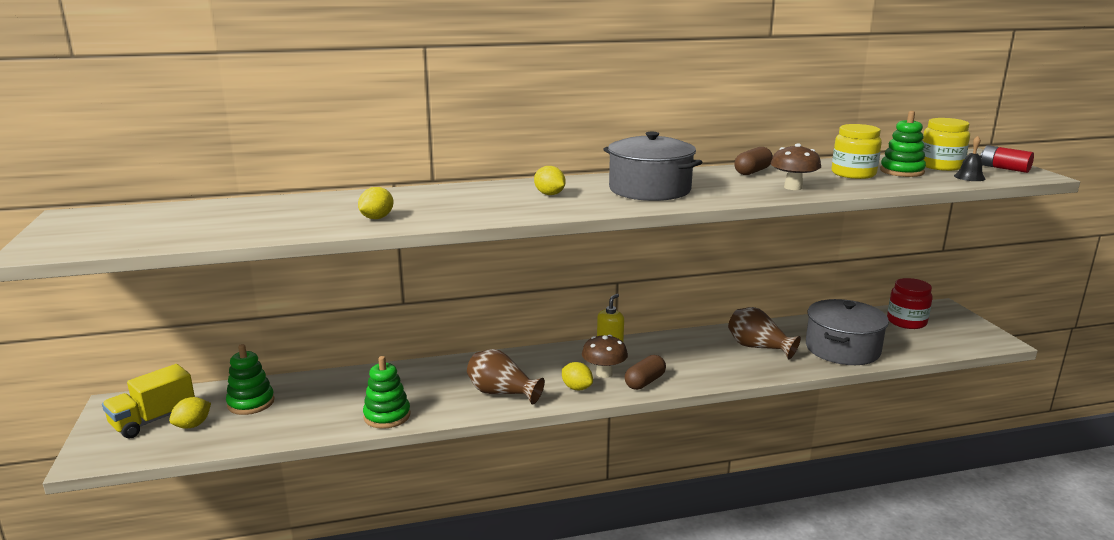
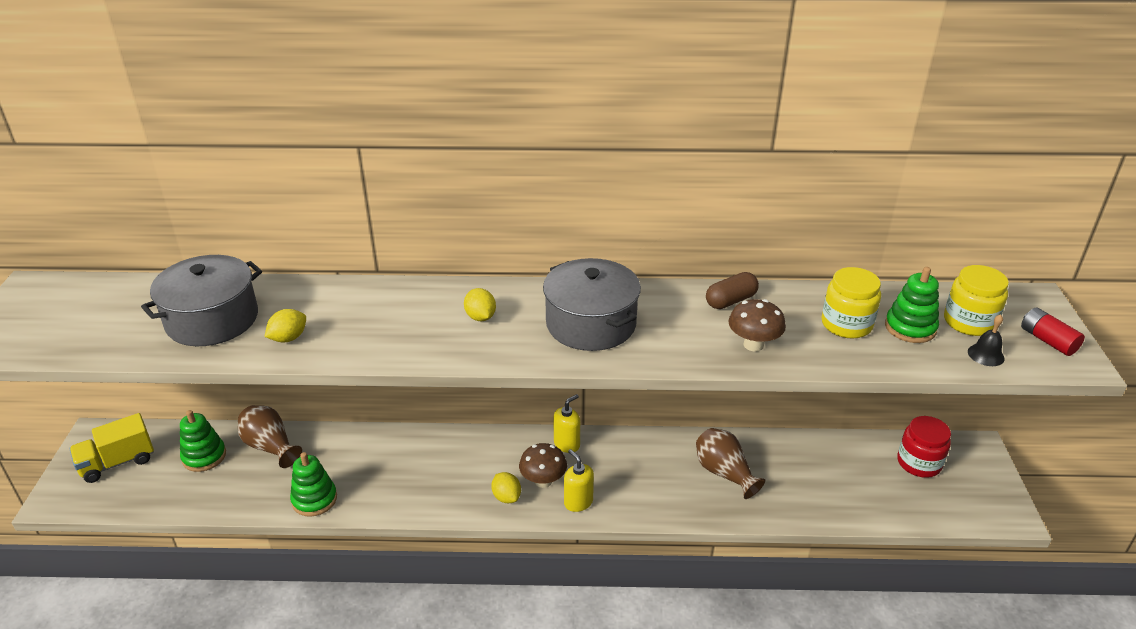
camera: 15 degrees right, 15 degrees up
yellow lemon [169,397,211,429] -> none
brown vase [467,349,545,405] -> brown vase moved to [238,405,302,468]
brown capsule [625,355,666,390] -> yellow soap dispenser [564,449,594,512]
grey pot [806,299,889,365] -> grey pot moved to [141,255,262,346]

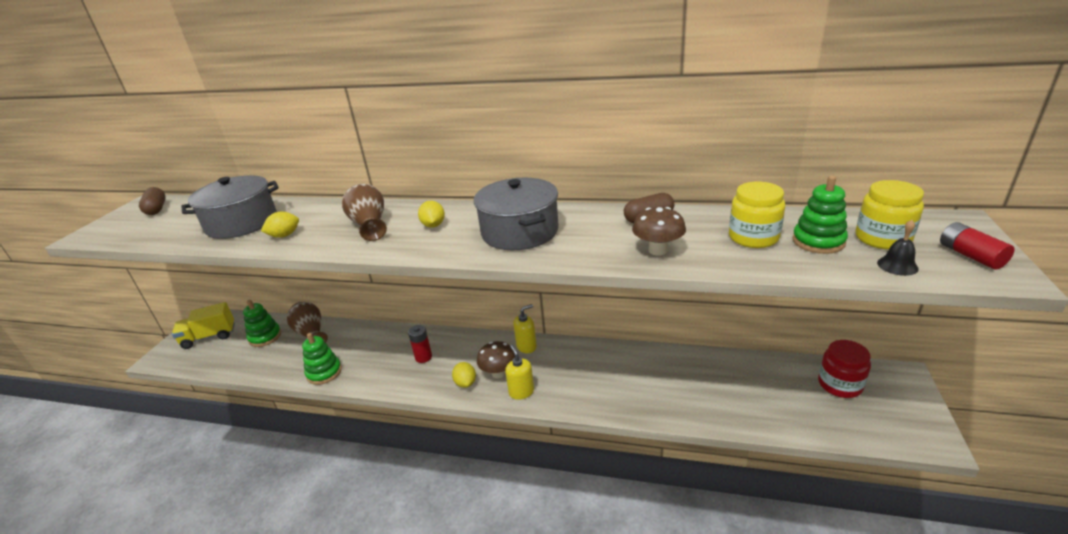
camera: 15 degrees right, 5 degrees down
brown vase [696,428,765,499] -> brown vase moved to [342,184,387,241]
none -> brown capsule [139,187,166,215]
none -> red battery [408,325,432,363]

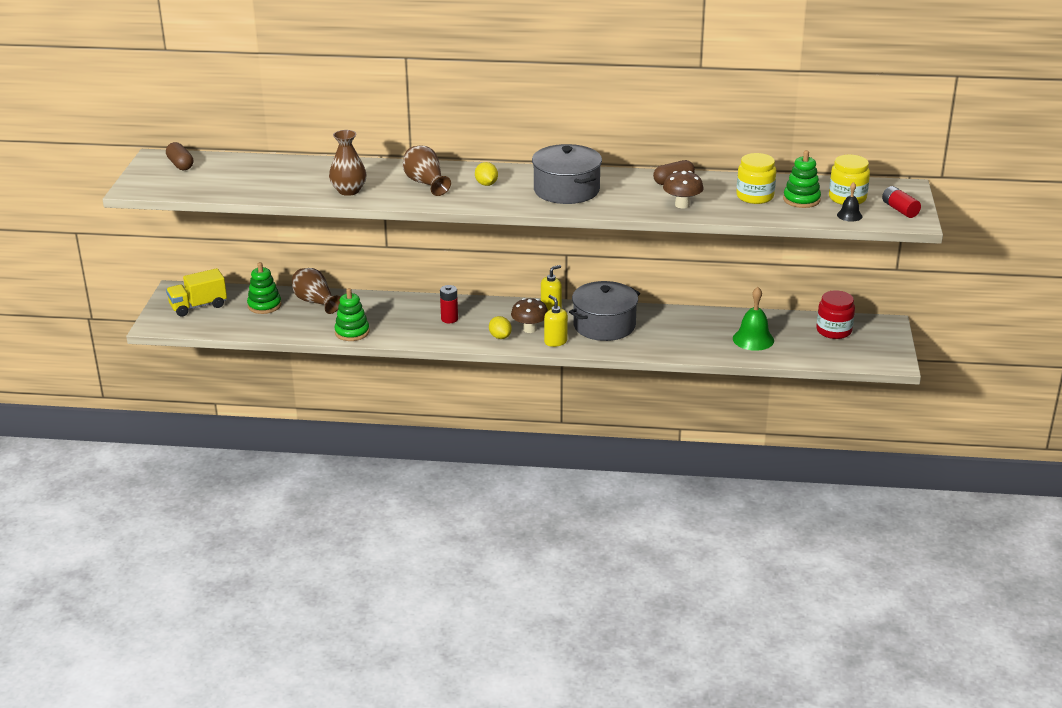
camera: 10 degrees left, 0 degrees up
grey pot [181,175,279,239] -> grey pot moved to [569,281,640,341]
yellow lemon [261,212,299,238] -> brown vase [329,130,367,196]
none -> green bell [733,287,774,351]

